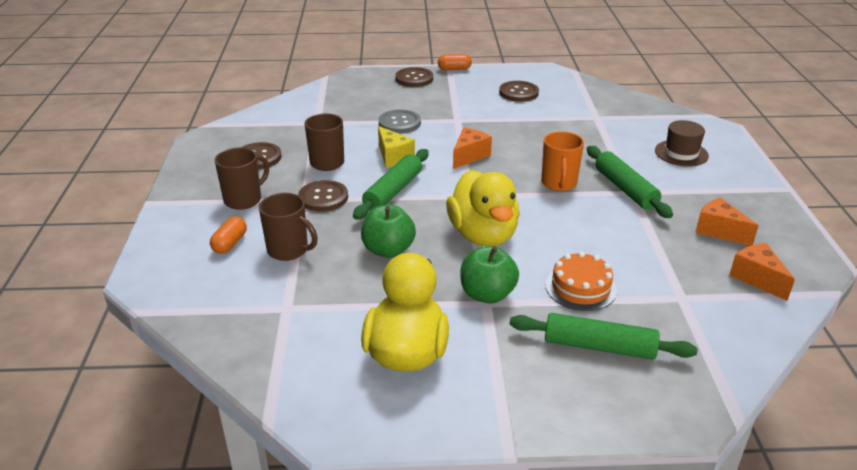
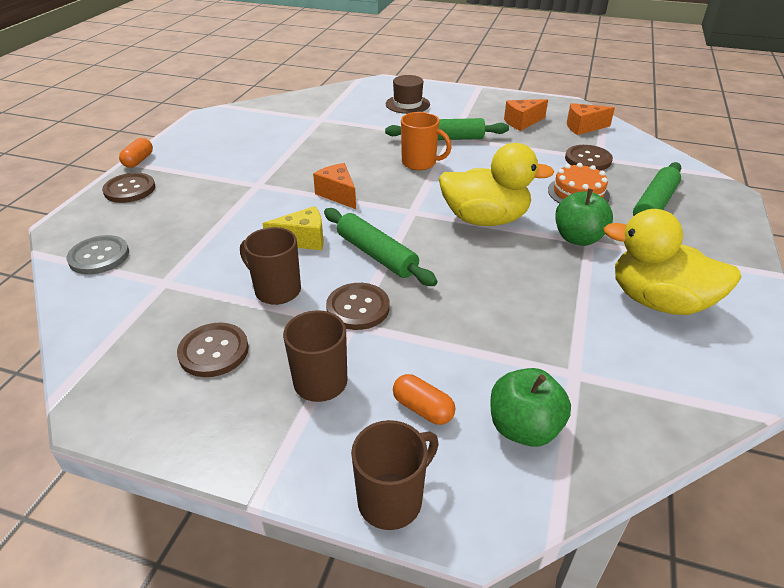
camera: 70 degrees left, 5 degrees up
brown mug [259,193,318,261] -> brown mug moved to [351,420,439,530]
green apple [361,205,416,258] -> green apple moved to [491,368,571,447]
grey button [379,109,421,133] -> grey button moved to [66,235,129,275]
brown button [499,81,539,102] -> brown button moved to [565,145,613,170]

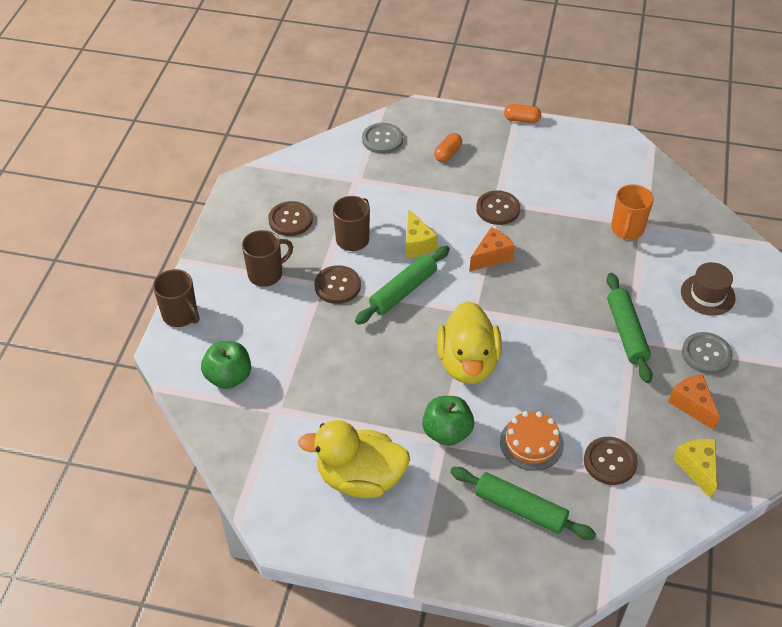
camera: 85 degrees right, 10 degrees up
brown button [102,173,155,203] -> brown button moved to [476,190,520,225]
orange capsule [393,374,455,425] -> orange capsule moved to [434,133,462,162]
orange mug [401,112,452,170] -> orange mug moved to [611,184,654,240]
orange cheese [567,103,615,135] -> yellow cheese [674,439,717,499]
yellow duck [604,209,742,315] -> yellow duck turned 105 degrees counterclockwise [298,420,410,498]
none -> grey button [682,332,733,374]

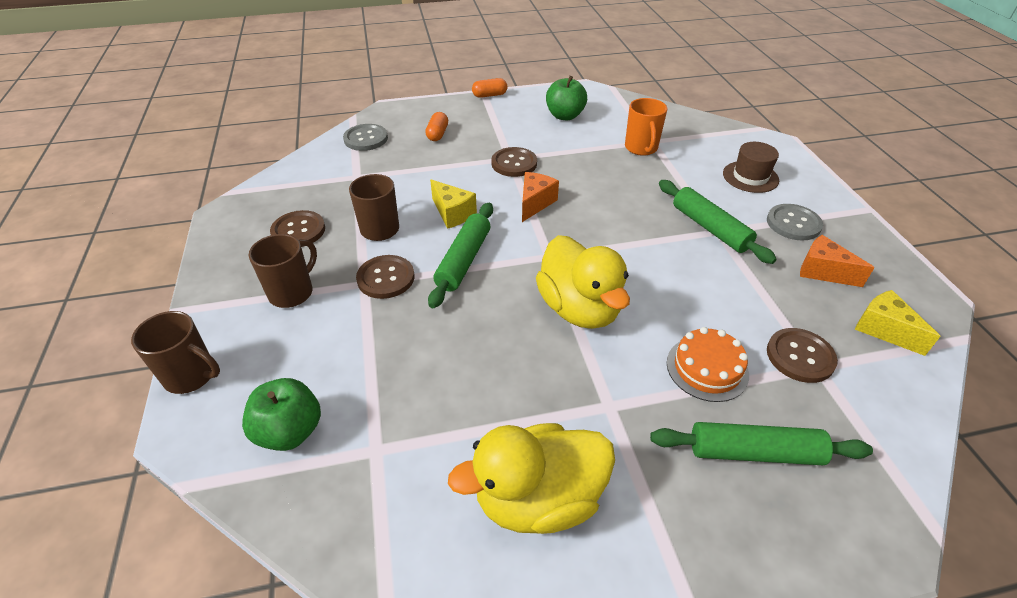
camera: 25 degrees left, 5 degrees down
green apple [422,396,474,446] -> green apple moved to [546,76,587,120]

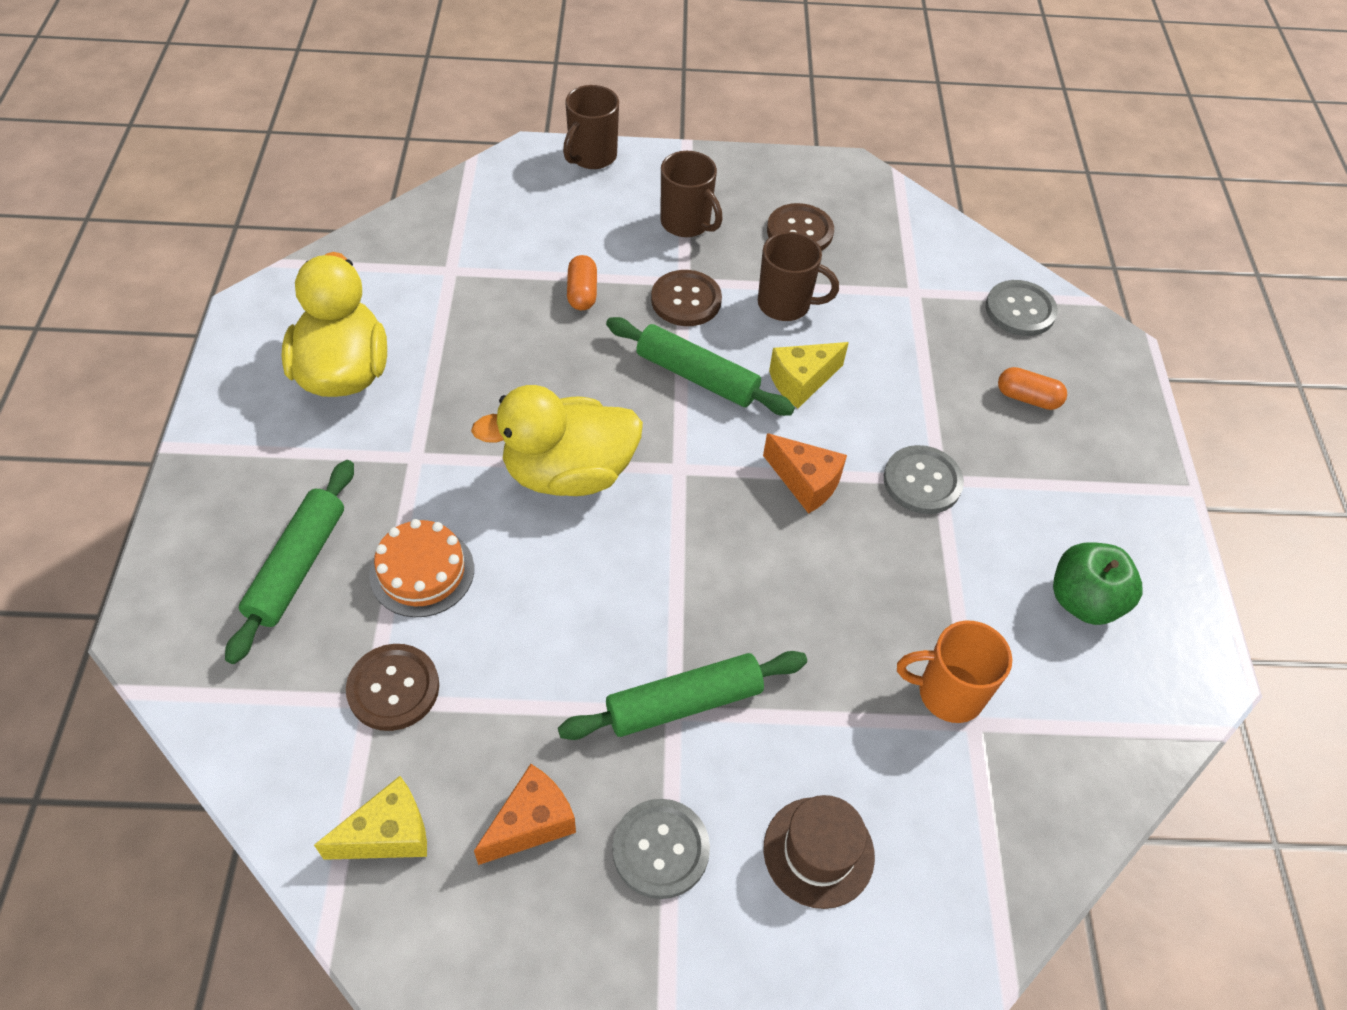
camera: 100 degrees right, 10 degrees up
green apple [242,378,321,451] -> none
orange capsule [472,78,507,98] -> orange capsule moved to [567,255,597,310]
brown button [491,147,537,177] -> grey button [884,445,964,514]

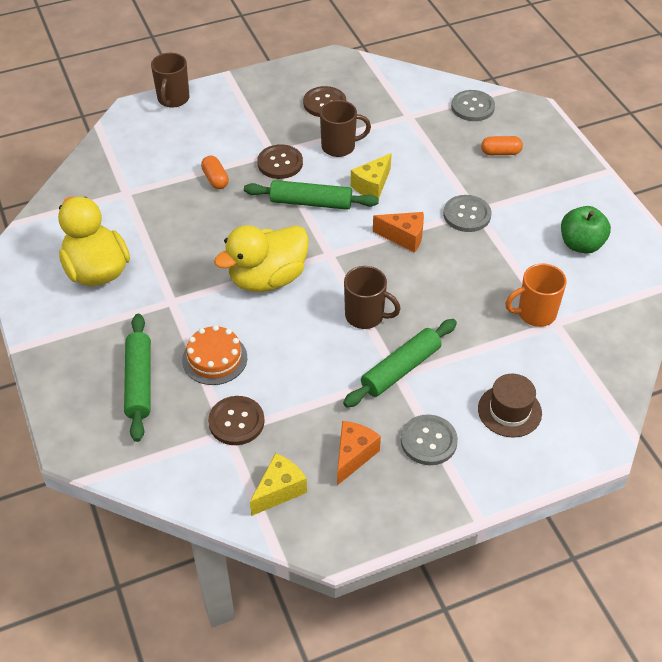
camera: 20 degrees left, 5 degrees down
brown mug [661,151,723,237] -> brown mug moved to [344,266,401,329]

